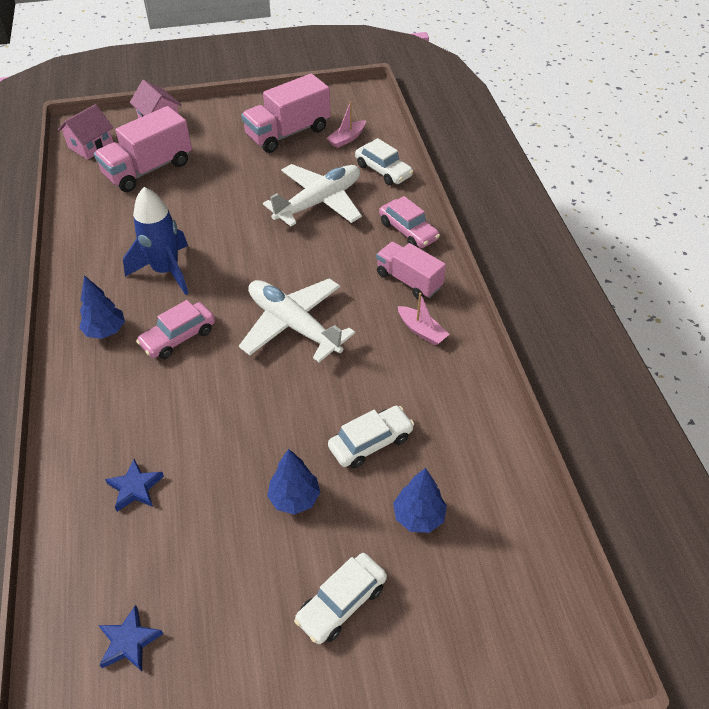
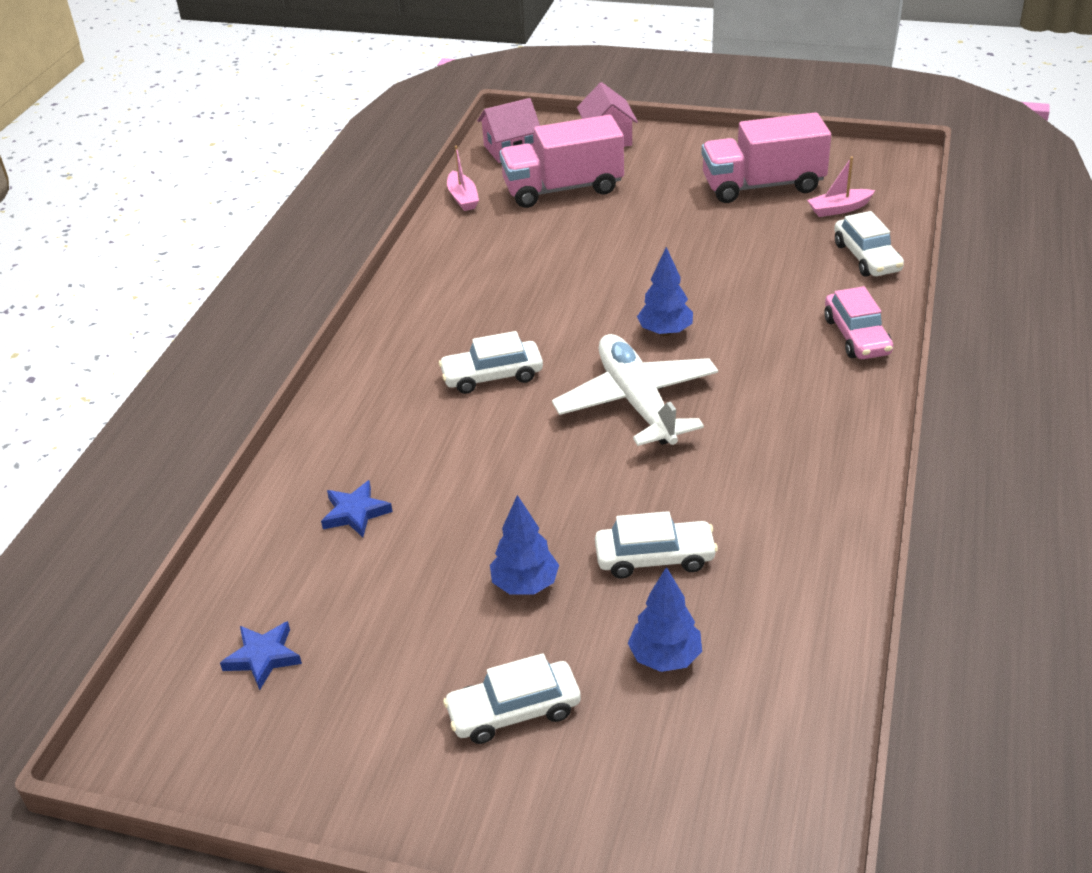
camera: 30 degrees right, 10 degrees down
blue tree [79,275,125,339] -> blue tree moved to [637,247,693,336]
blue rocket [123,187,189,295] -> none
pink car [136,300,215,359] -> white car [439,331,543,394]
white plane [263,164,362,226] -> none
pink truck [376,242,446,299] -> none
pink boat [398,292,450,345] -> pink boat moved to [447,145,479,211]

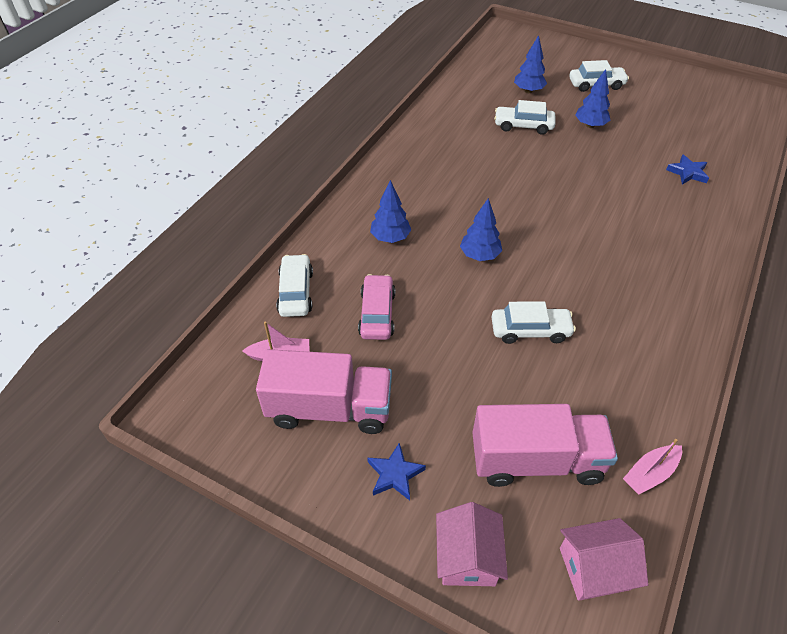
camera: 170 degrees left, 10 degrees up
blue star [220,621,302,690] -> blue star moved to [367,442,426,501]
white car [439,331,543,394] -> white car moved to [492,301,576,344]
pink boat [447,145,479,211] -> pink boat turned 120 degrees counterclockwise [623,439,682,494]
white plane [552,334,718,446] -> none
pink car [824,286,893,359] -> pink car moved to [358,274,395,340]
none -> blue tree [370,180,411,243]

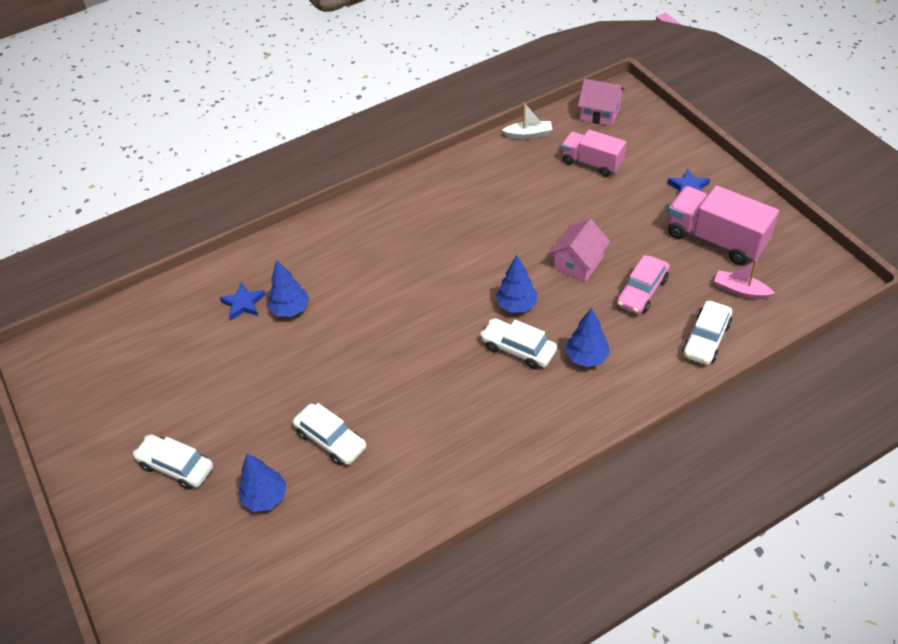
camera: 145 degrees left, 0 degrees up
pink house [436,502,508,586] -> pink house moved to [549,219,610,282]
pink truck [472,404,618,487] -> pink truck [561,130,626,177], size x0.67
white car [492,301,576,344] -> white car moved to [480,318,557,369]
blue tree [575,69,610,128] -> blue tree moved to [268,260,309,317]
pink boat [623,439,682,494] -> white boat [502,102,553,139]

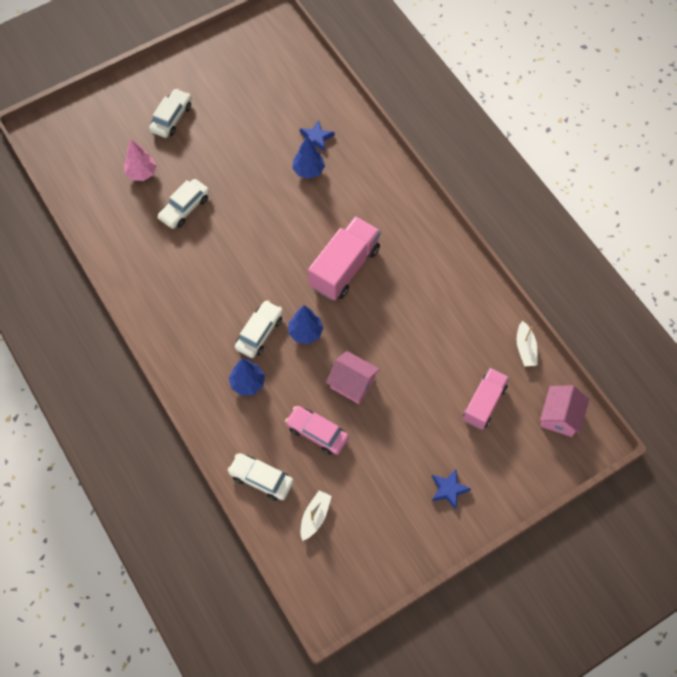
camera: 85 degrees right, 15 degrees up
blue tree [238,453,286,512] -> pink tree [124,139,157,181]
pink truck [668,185,779,265] -> pink truck moved to [308,216,381,300]
pink boat [714,260,775,299] -> white boat [301,490,332,541]

